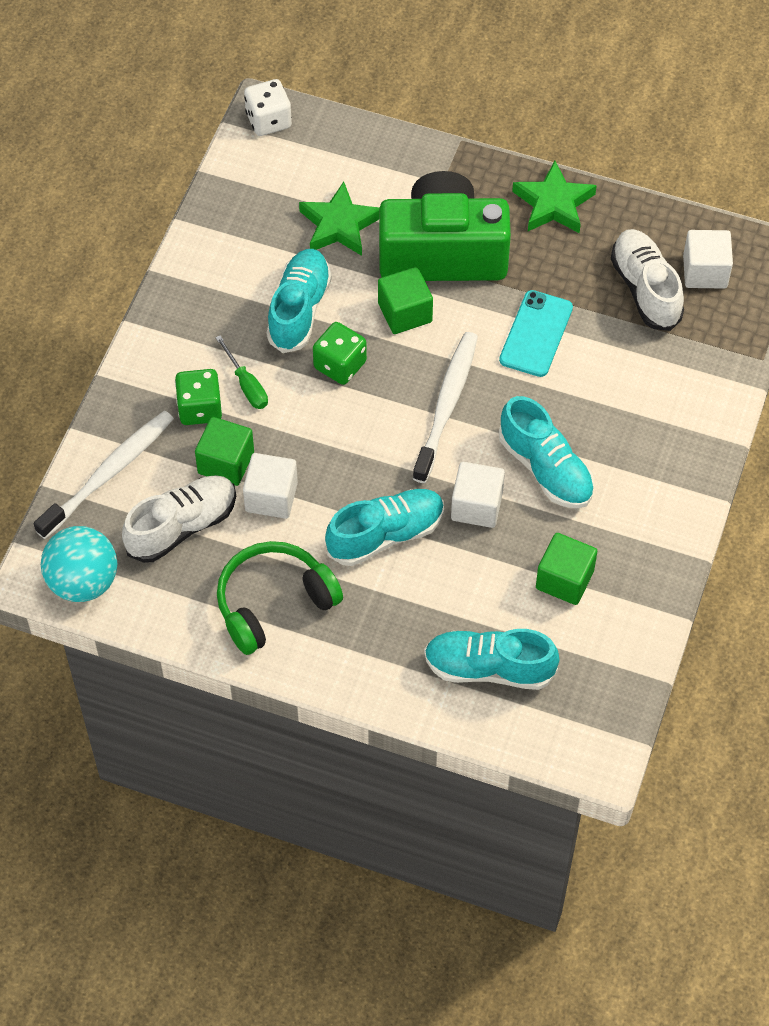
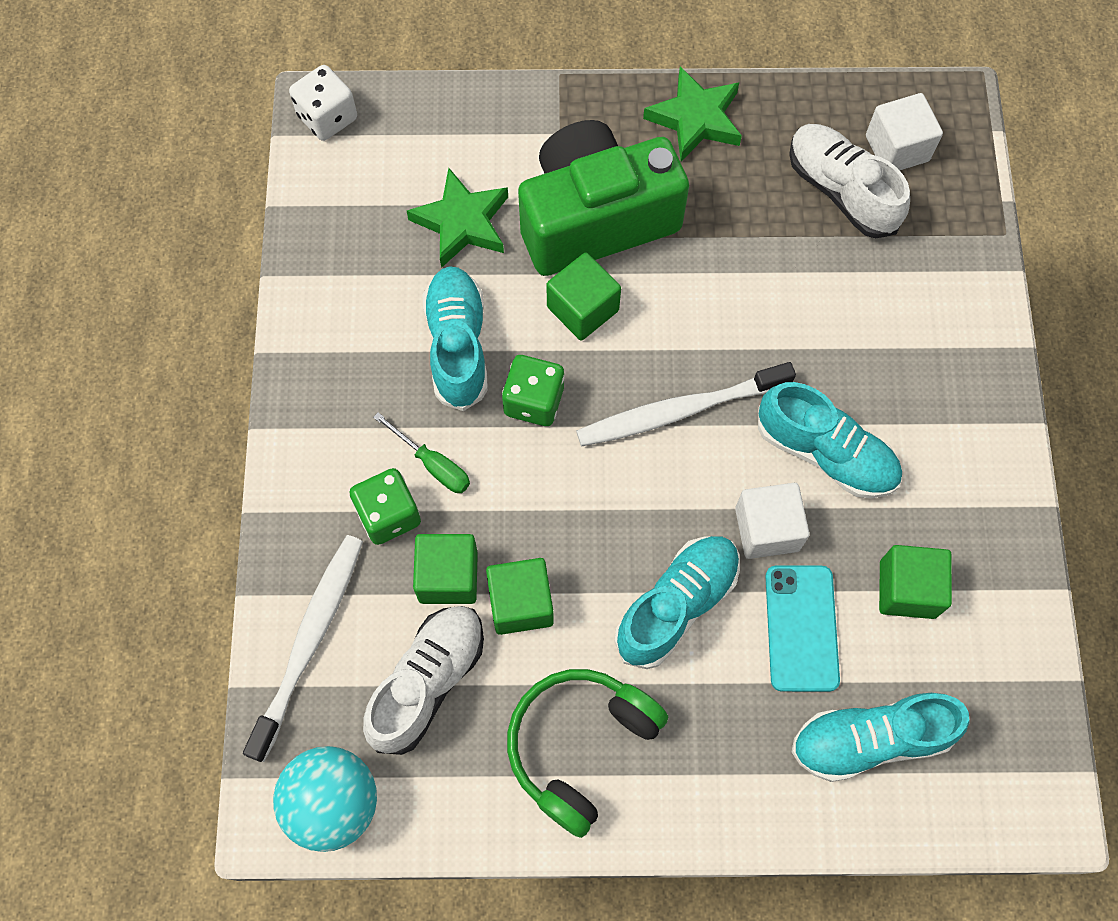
camera: 20 degrees left, 10 degrees up
white cube [243,453,298,519] -> green cube [486,558,554,635]
white toothbrush [412,332,478,483] -> white toothbrush turned 105 degrees counterclockwise [576,362,796,447]
turquoise phone [499,290,573,377] -> turquoise phone moved to [765,565,840,692]

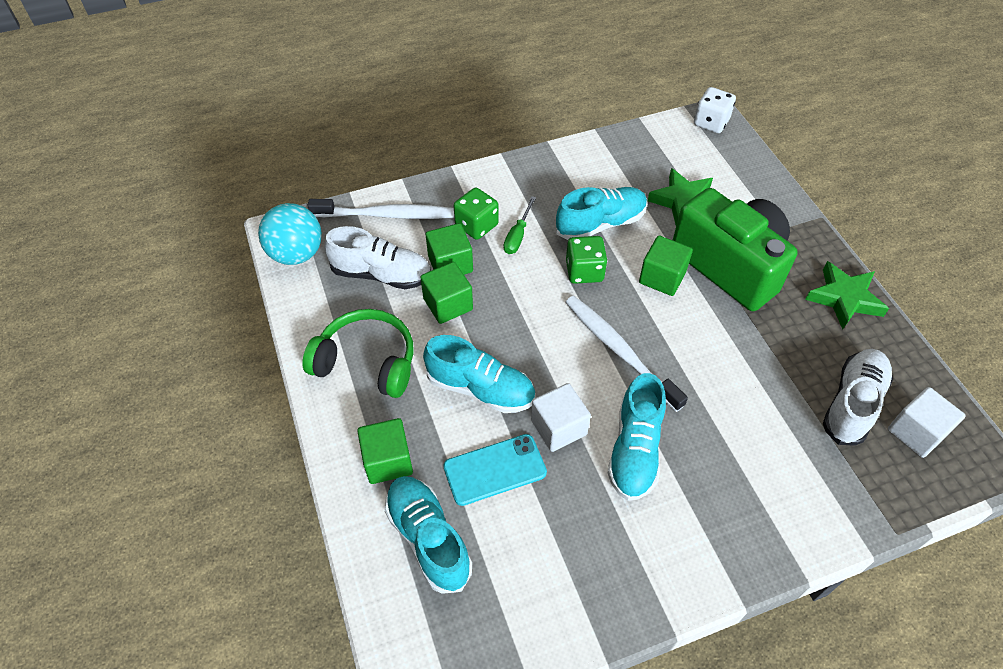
camera: 70 degrees right, 15 degrees down
green cube [879,545,952,619] -> green cube moved to [357,418,413,484]

